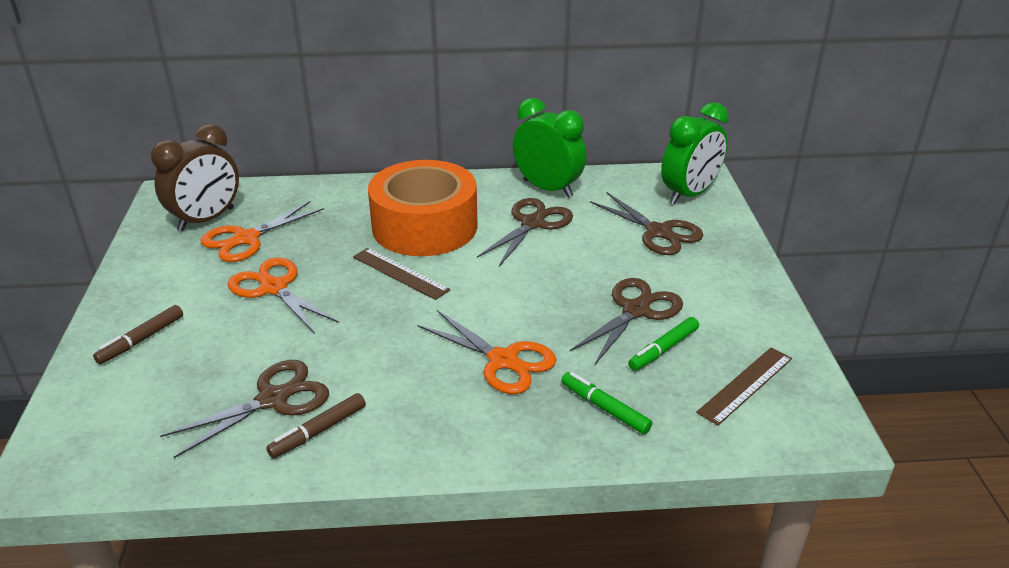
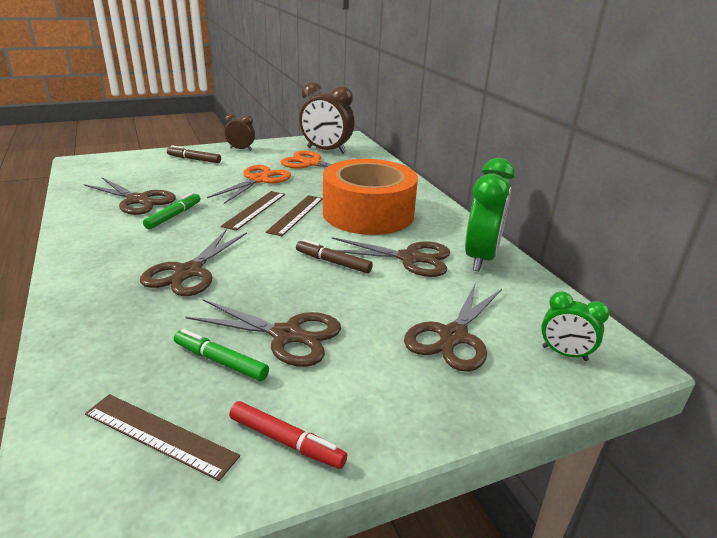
camera: 70 degrees right, 5 degrees down
brown marker [266,393,366,458] -> brown marker moved to [296,239,373,273]
orange scissors [417,310,557,394] -> brown scissors [140,229,247,296]
green marker [561,372,652,434] -> green marker moved to [143,192,201,229]
green clock [661,102,729,204] -> green clock [541,291,609,361], size x0.54
none -> brown ruler [221,191,285,231]
none -> brown clock [225,113,255,151]
none -> red marker [229,401,347,469]

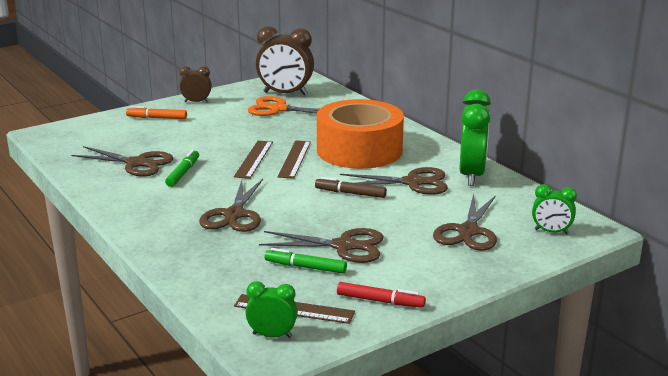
camera: 10 degrees left, 5 degrees down
brown marker [167,145,221,163] -> orange marker [126,106,187,119]
orange scissors [207,165,291,204] -> none
none -> green clock [245,281,298,338]

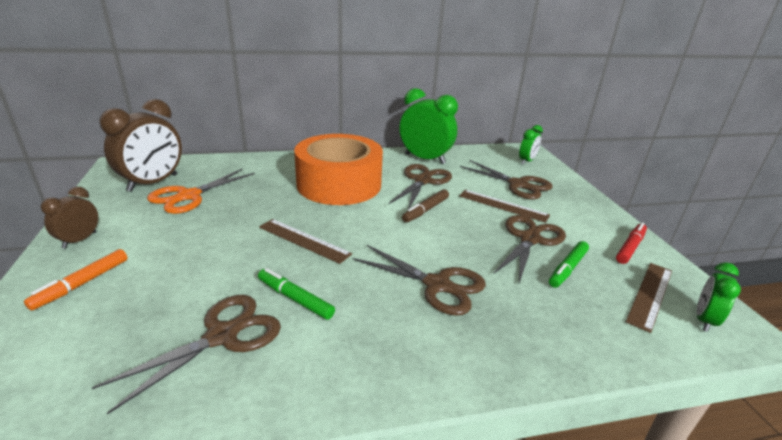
camera: 70 degrees left, 5 degrees up
brown ruler [277,140,311,179] -> brown ruler moved to [459,190,550,223]

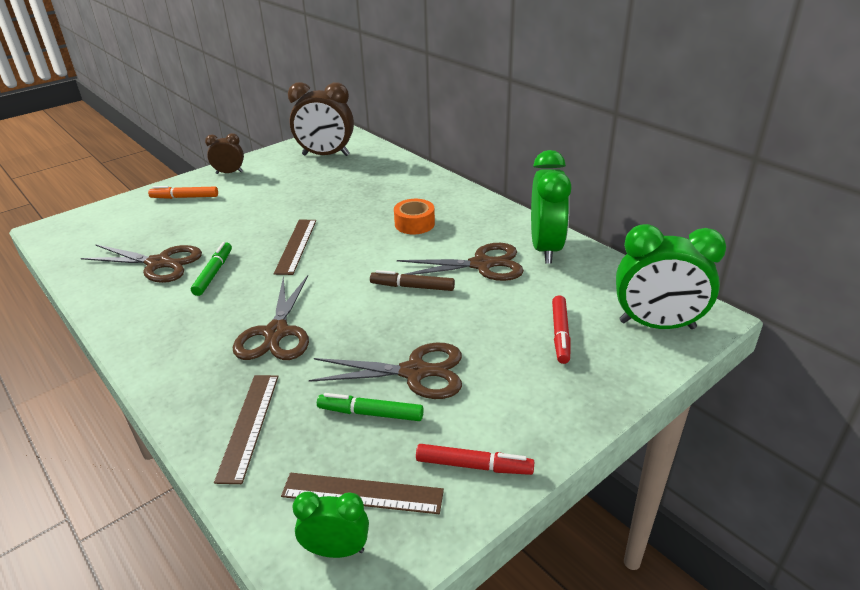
camera: 65 degrees right, 5 degrees up
orange scissors [147,169,255,214] -> none
orange tape [294,134,383,205] -> orange tape [394,199,435,234], size x0.42
brown ruler [459,190,550,223] -> brown ruler moved to [214,375,278,484]
brown scissors [460,160,553,199] -> red marker [552,295,571,364]
green clock [519,125,543,165] -> green clock [616,224,726,329], size x1.86

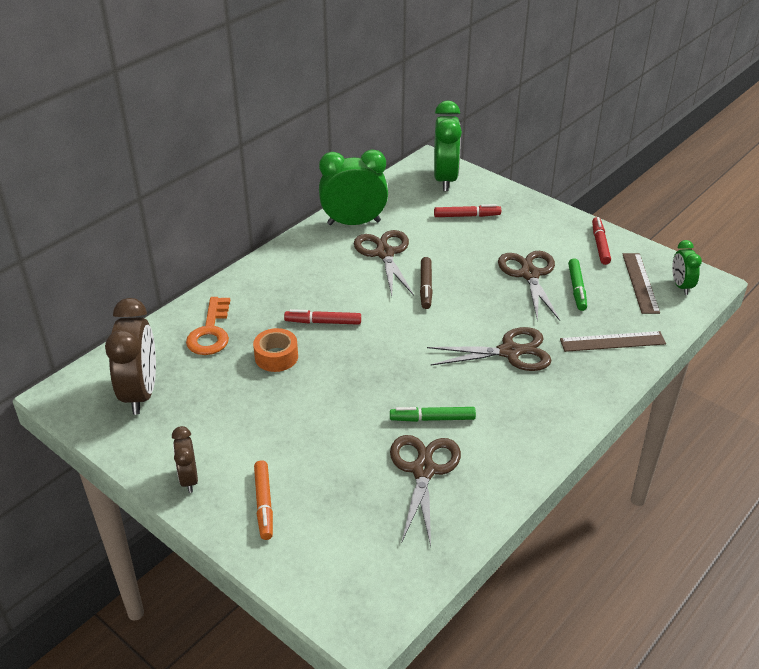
camera: 100 degrees left, 5 degrees up
brown ruler [274,220,316,275] -> none
orange tape [394,199,435,234] -> orange tape moved to [253,328,298,372]
none -> orange key [186,297,230,355]
none -> red marker [284,309,361,325]

